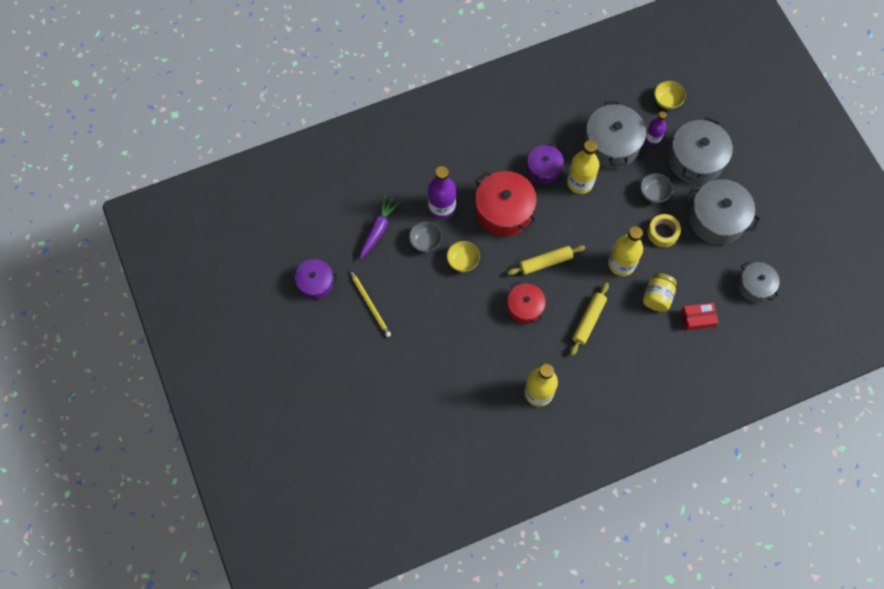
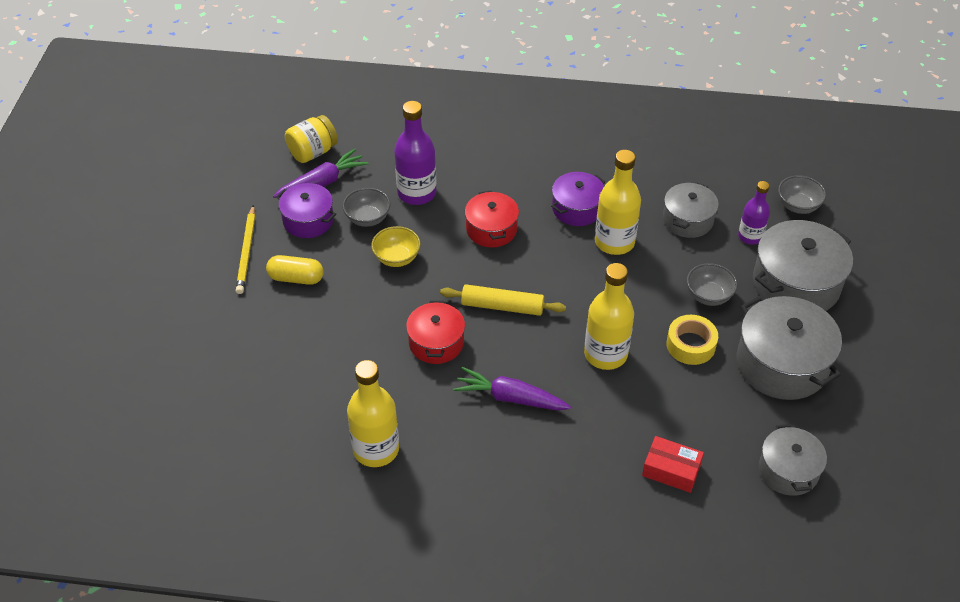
camera: 30 degrees right, 20 degrees down
purple pot [291,259,337,299] -> purple pot moved to [277,183,336,238]
red pot [475,171,537,236] -> red pot [465,191,519,248], size x0.61
yellow rolling pin [570,283,609,355] -> purple carrot [453,367,571,410]
grey pot [584,101,646,168] -> grey pot [663,182,719,238], size x0.61
yellow jar [643,273,677,312] -> yellow jar moved to [285,115,338,163]
yellow bowl [654,81,686,109] -> grey bowl [778,175,826,214]
none -> yellow capsule [266,255,324,285]

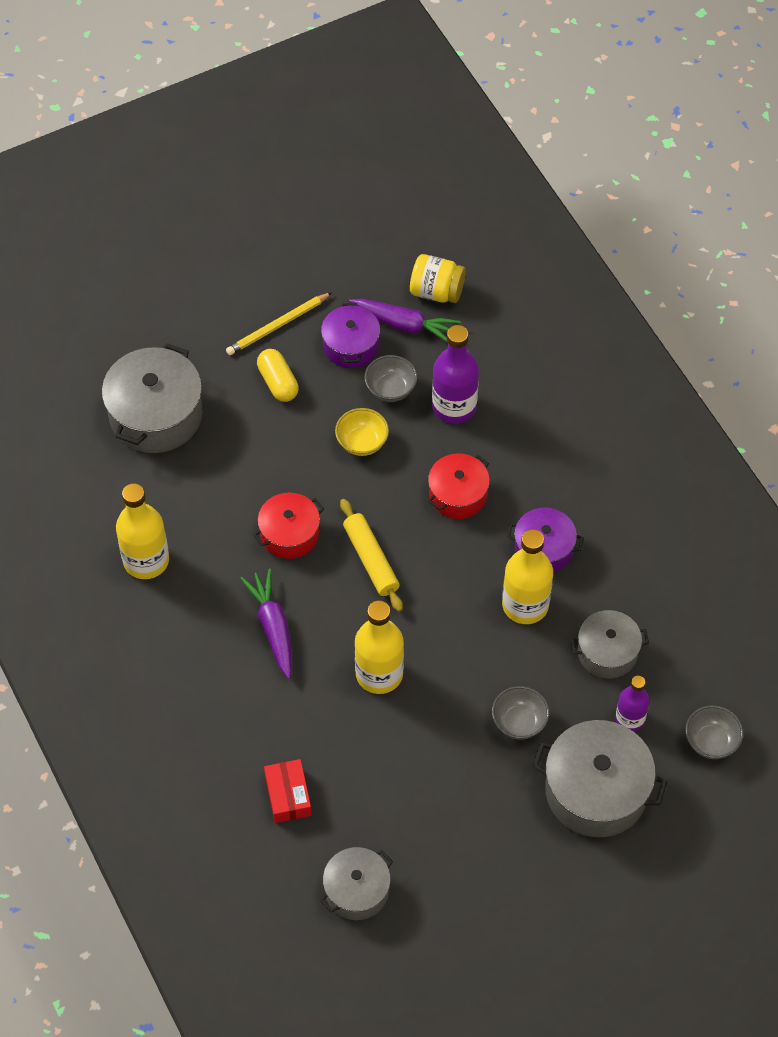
camera: 55 degrees right, 10 degrees up
yellow tape [666,315,718,365] -> none
grey pot [737,296,842,400] -> grey pot moved to [102,343,203,453]

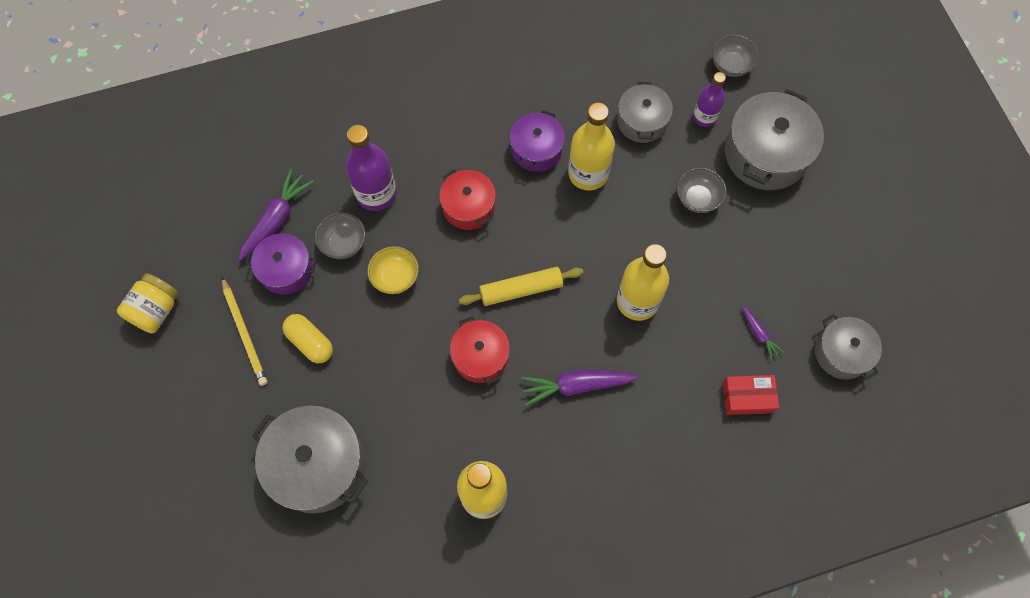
camera: 80 degrees left, 10 degrees up
yellow capsule [257,349,299,402] -> yellow capsule turned 60 degrees clockwise [282,314,333,363]
yellow jar [410,254,466,303] -> yellow jar moved to [117,273,179,333]
none -> purple carrot [742,306,785,360]

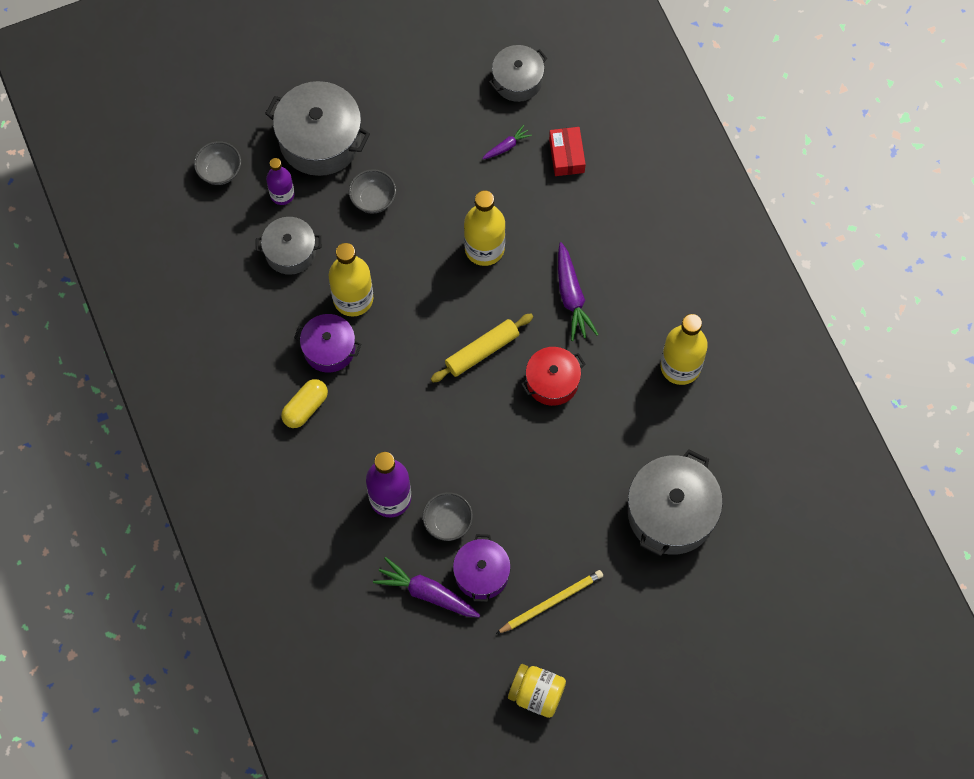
camera: 95 degrees left, 0 degrees up
yellow capsule [282,314,333,363] -> yellow capsule moved to [281,379,328,428]
yellow bowl [367,246,419,294] -> none
red pot [439,169,496,230] -> none
yellow rolling pin [459,267,583,306] -> yellow rolling pin turned 75 degrees clockwise [431,314,533,383]

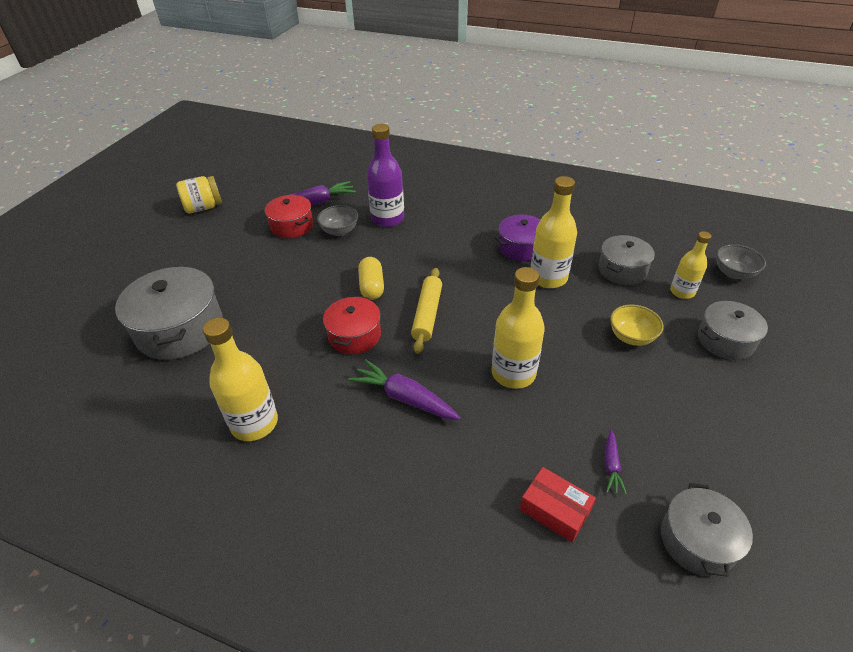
camera: 135 degrees right, 25 degrees down
grey pot [265,81,370,176] -> grey pot [698,301,768,360], size x0.61
purple bottle [266,158,295,205] -> yellow bottle [670,231,711,299]
yellow capsule [281,379,328,428] -> yellow capsule moved to [358,257,384,300]
grey bowl [349,169,396,214] -> yellow bowl [610,304,663,346]
purple pot [453,534,511,602] -> red pot [265,195,313,238]
yellow pencil [496,570,603,634] -> none

